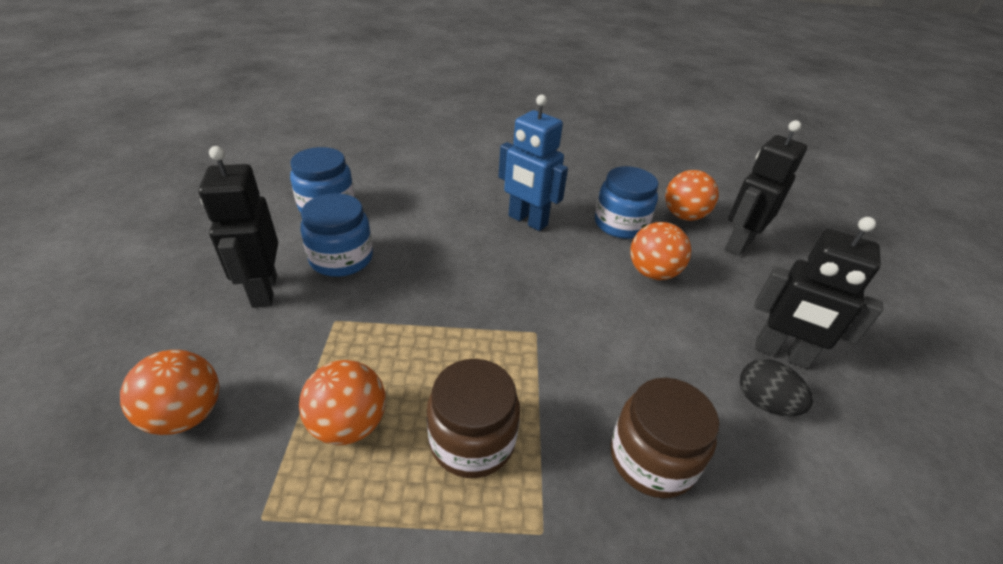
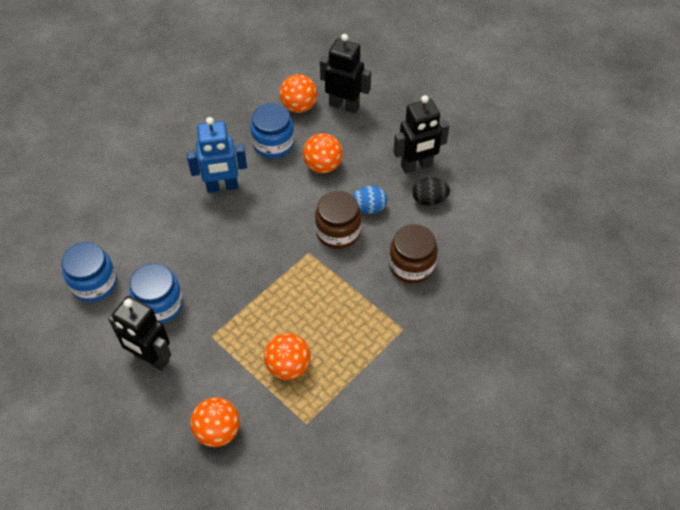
camera: 45 degrees left, 15 degrees up
brown jar [427,359,520,478] -> brown jar moved to [315,191,361,249]
black robot [725,120,807,256] -> black robot turned 120 degrees clockwise [320,34,371,114]
none -> blue egg [352,186,387,214]

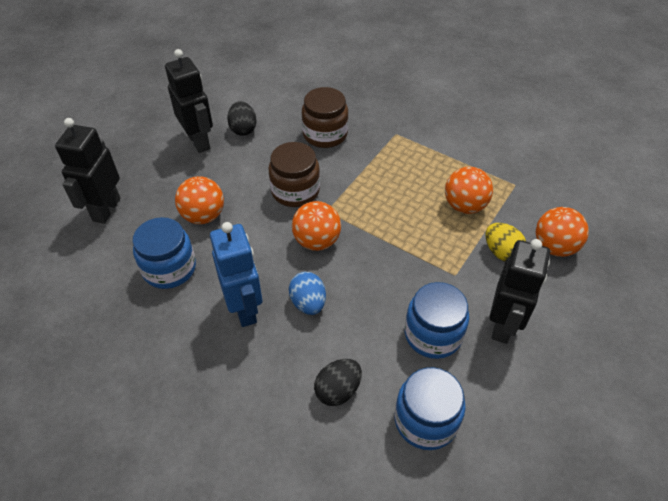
camera: 100 degrees left, 5 degrees down
orange ball [280,74,317,113] -> orange ball moved to [292,201,341,251]
blue egg [352,186,387,214] -> blue egg moved to [289,272,326,315]
none -> black egg [314,359,362,406]
none -> yellow egg [486,223,526,262]

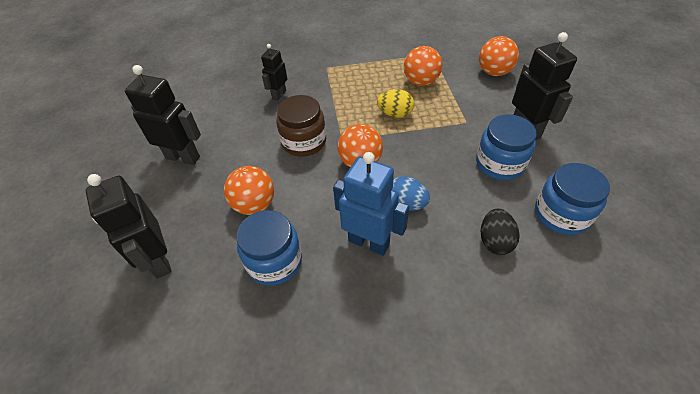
camera: 40 degrees left, 0 degrees up
black egg [227,101,256,136] -> none
brown jar [302,87,348,148] -> black robot [261,44,287,101]
yellow egg [486,223,526,262] -> yellow egg moved to [377,89,414,118]

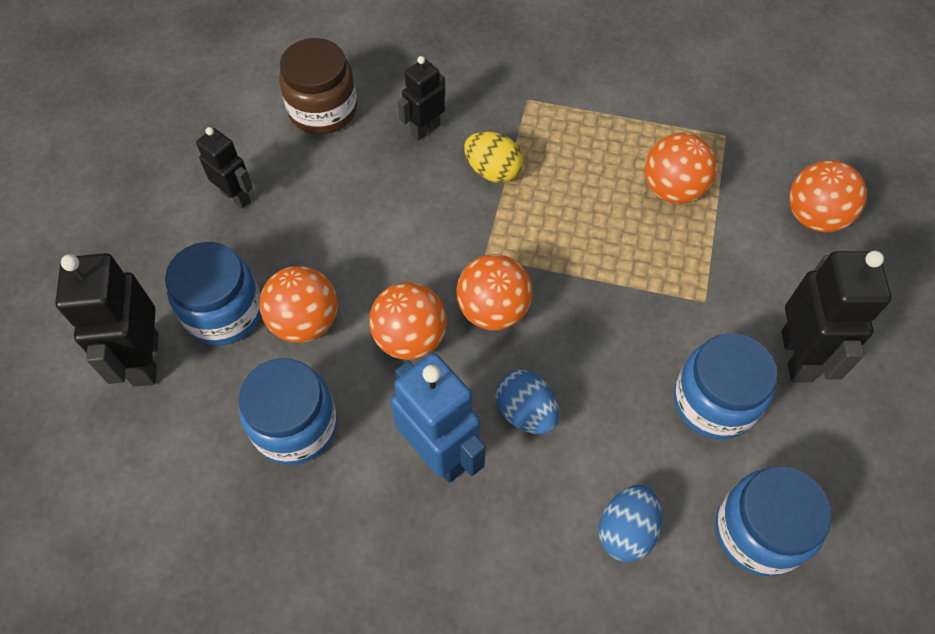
camera: 20 degrees right, 10 degrees up
black robot [125,65,201,165] -> black robot [196,127,253,209], size x0.60
brown jar [276,95,326,157] -> brown jar moved to [279,38,357,134]
yellow egg [377,89,414,118] -> yellow egg moved to [464,131,523,183]
black egg [481,209,519,255] -> blue egg [599,485,662,562]
none -> blue jar [165,242,261,345]
none -> orange ball [369,282,447,360]

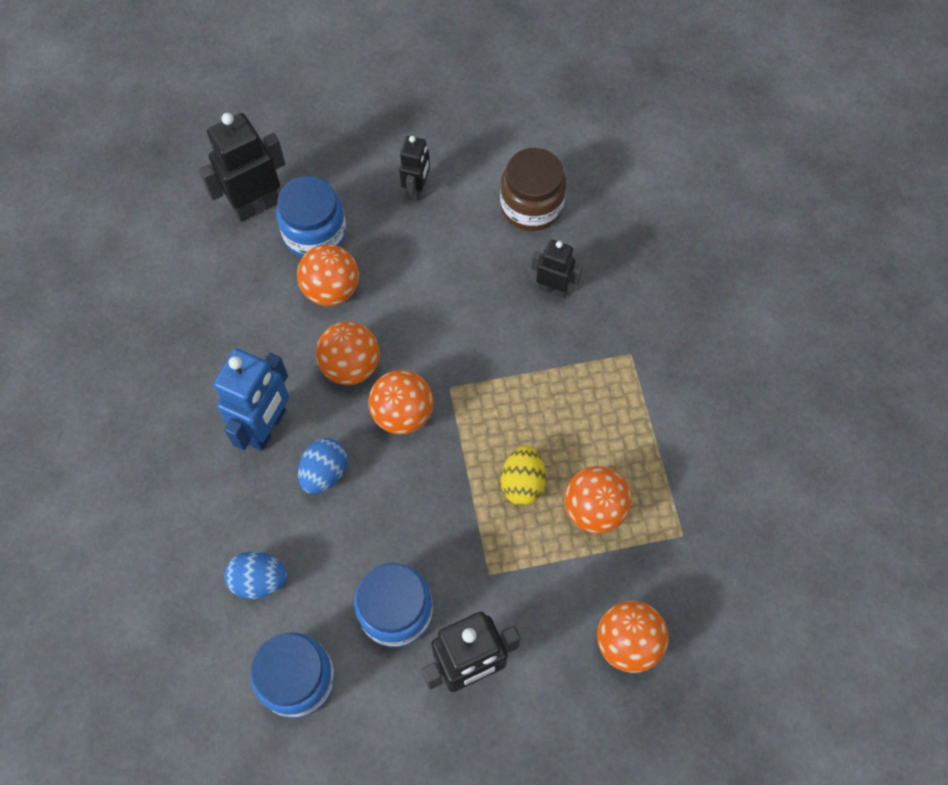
camera: 65 degrees right, 5 degrees up
blue jar [239,358,337,465] -> none
yellow egg [464,131,523,183] -> yellow egg moved to [501,446,546,506]

